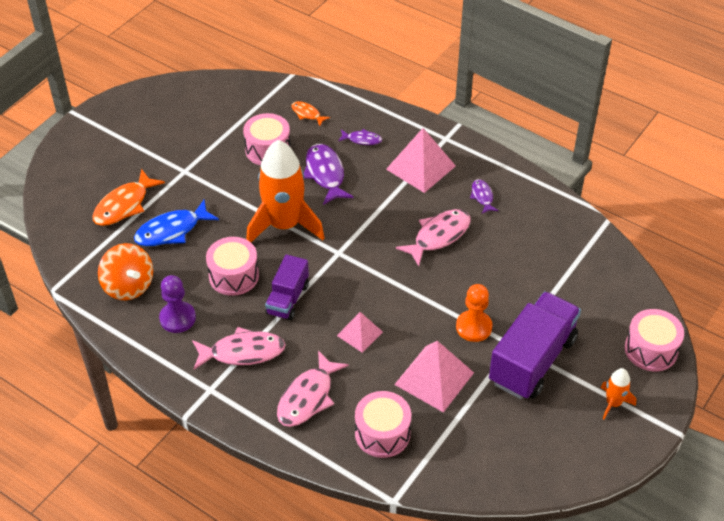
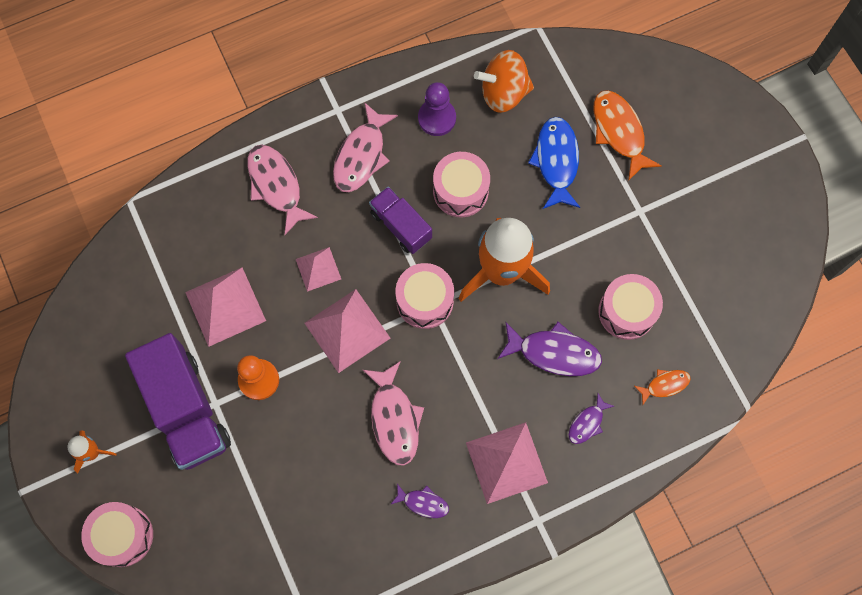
camera: 120 degrees right, 25 degrees up
pink drum [355,391,411,458] -> pink drum moved to [395,263,454,329]
none -> pink pyramid [305,289,391,373]

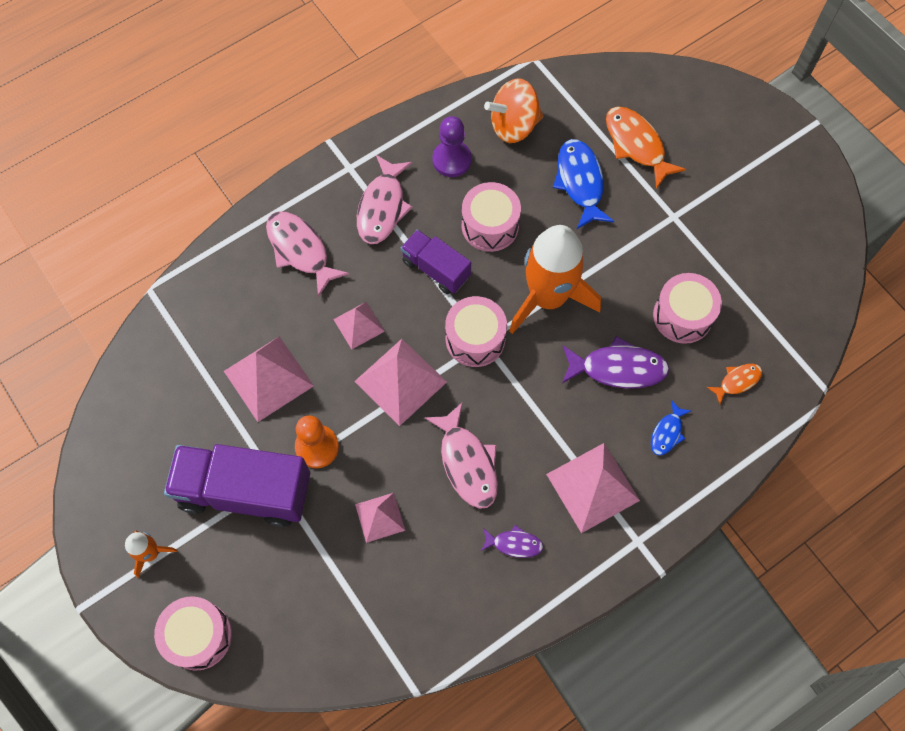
camera: 10 degrees left, 5 degrees down
purple truck [125,333,231,470] -> purple truck turned 135 degrees clockwise [164,444,310,527]
purple fish [569,394,614,444] -> blue fish [651,400,691,455]
none -> pink pyramid [355,493,405,543]

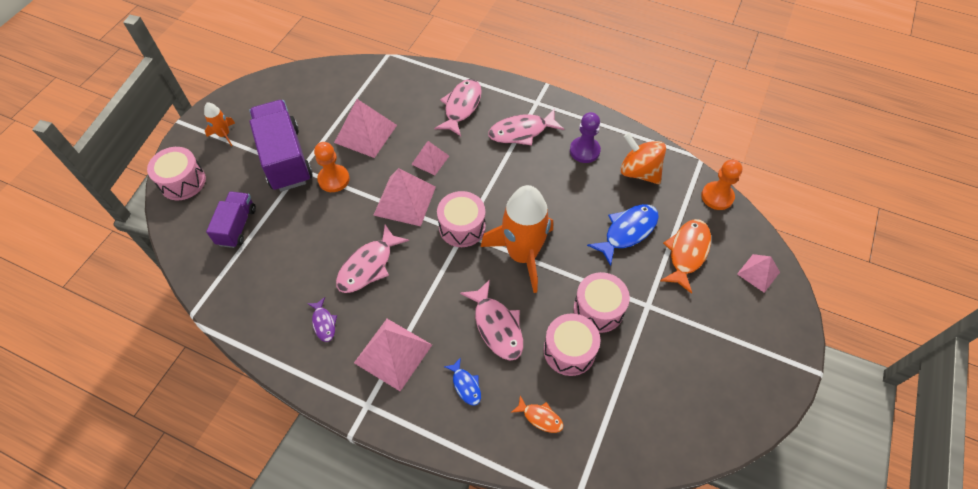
camera: 60 degrees right, 10 degrees down
pink pyramid [355,493,405,543] -> pink pyramid moved to [737,254,780,293]
purple truck [401,229,471,294] -> purple truck moved to [206,191,256,248]
pink drum [462,182,521,252] -> pink drum moved to [574,272,630,333]
purple fish [562,336,670,389] -> pink fish [460,279,523,361]
blue fish [651,400,691,455] -> blue fish turned 120 degrees counterclockwise [444,357,481,406]
none -> orange pawn [701,159,742,210]

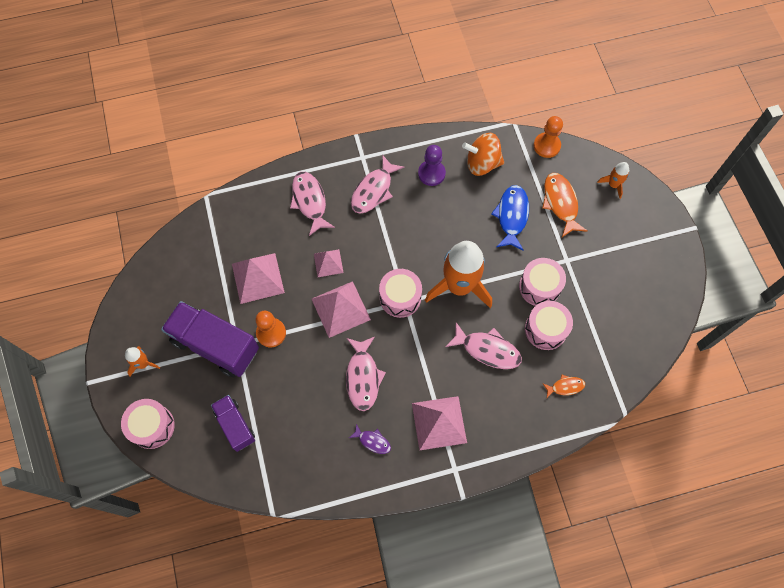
camera: 40 degrees left, 10 degrees up
blue fish [444,357,481,406] -> none
pink pyramid [737,254,780,293] -> orange rocket [597,162,629,199]

